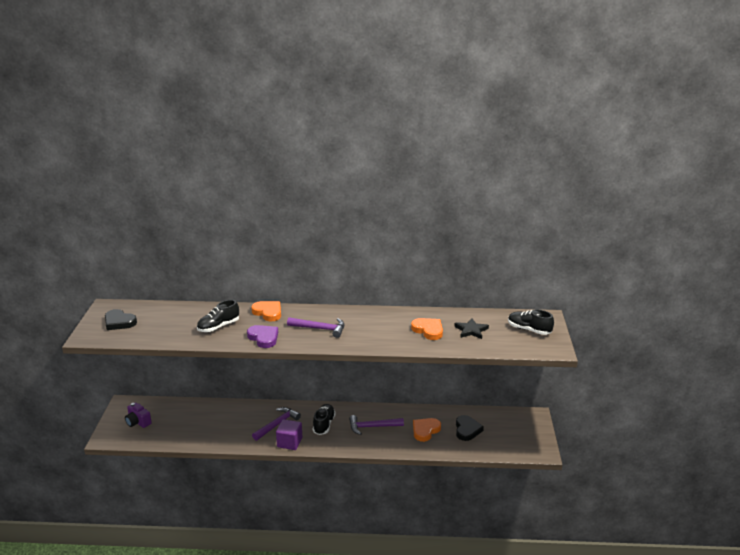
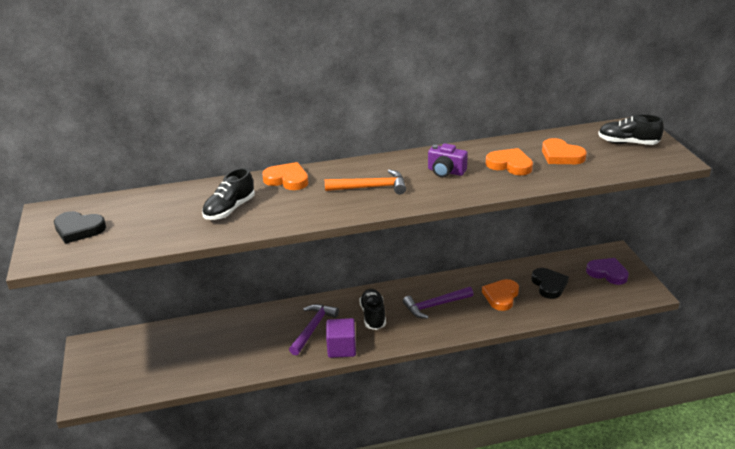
camera: 15 degrees left, 5 degrees up
purple camera [125,402,152,428] -> purple camera moved to [428,143,468,177]
purple heart [247,325,278,348] -> purple heart moved to [586,258,629,285]
purple hammer [287,317,344,338] -> orange hammer [325,169,406,194]
black star [454,318,489,339] -> orange heart [542,138,587,164]

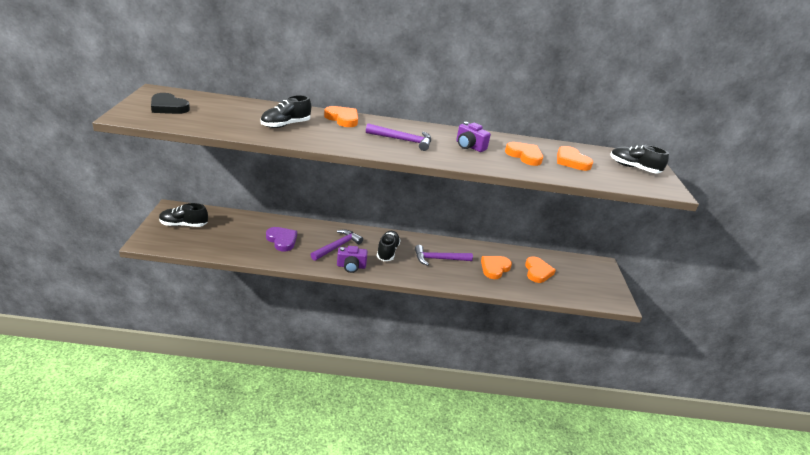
camera: 10 degrees right, 0 degrees up
orange hammer [325,169,406,194] -> purple hammer [366,123,431,151]
purple cube [326,318,356,358] -> purple camera [337,246,367,273]
black heart [531,268,569,299] -> orange heart [525,256,556,283]
purple heart [586,258,629,285] -> purple heart moved to [266,227,297,251]
none -> black shoe [159,203,208,227]

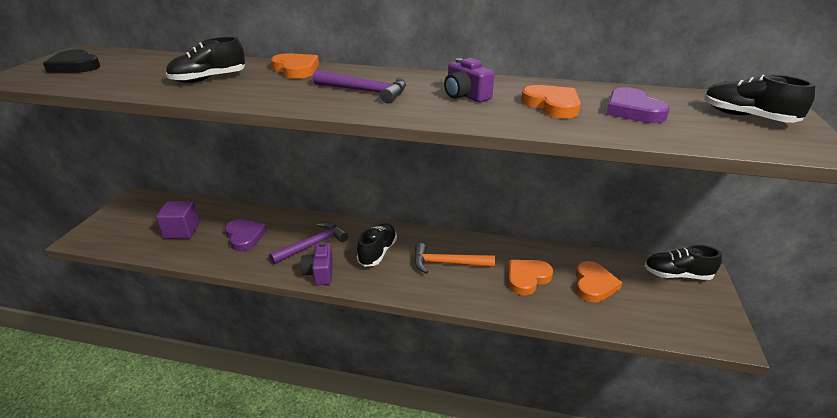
camera: 15 degrees right, 0 degrees up
black shoe [159,203,208,227] -> black shoe moved to [644,245,722,280]
purple camera [337,246,367,273] -> purple camera turned 75 degrees clockwise [301,242,333,286]
purple hammer [415,245,473,266] -> orange hammer [414,243,495,274]
orange heart [557,146,593,171] -> purple heart [606,87,670,123]
none -> purple cube [156,201,200,239]

